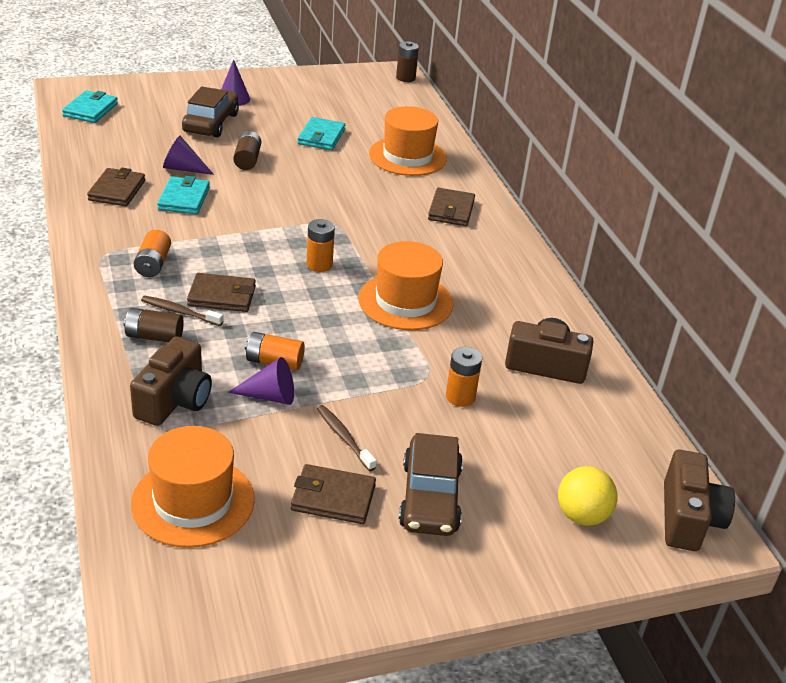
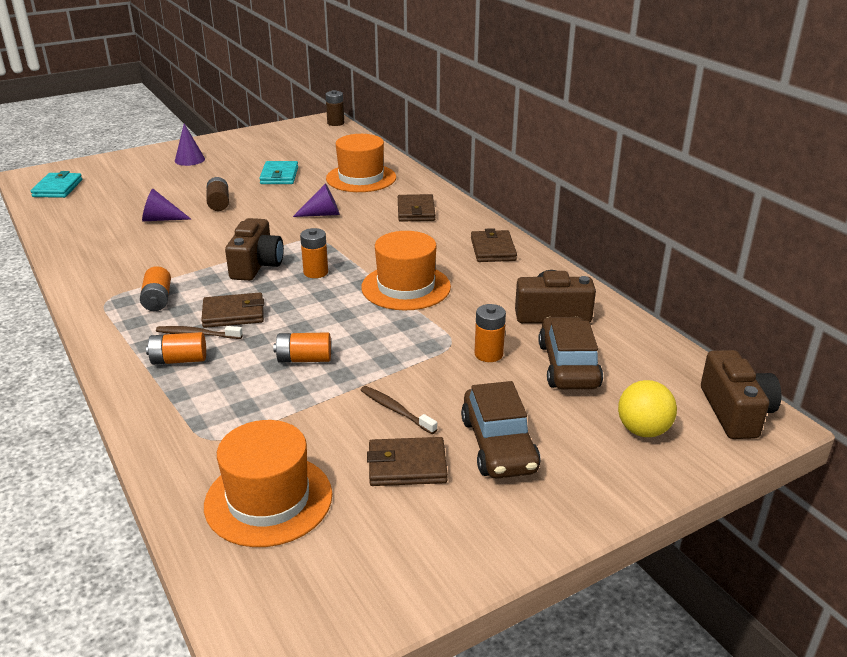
camera: 10 degrees left, 5 degrees down
brown wallet [87,168,145,206] -> brown wallet moved to [471,228,517,262]
brown battery [124,308,184,342] -> orange battery [146,332,206,365]
brown camera [130,336,212,426] -> brown camera moved to [225,218,284,281]
turquoise wallet [157,176,210,214] -> none
brown car [182,86,239,137] -> brown car moved to [538,317,603,389]
purple cone [228,357,294,405] -> purple cone moved to [293,183,340,217]

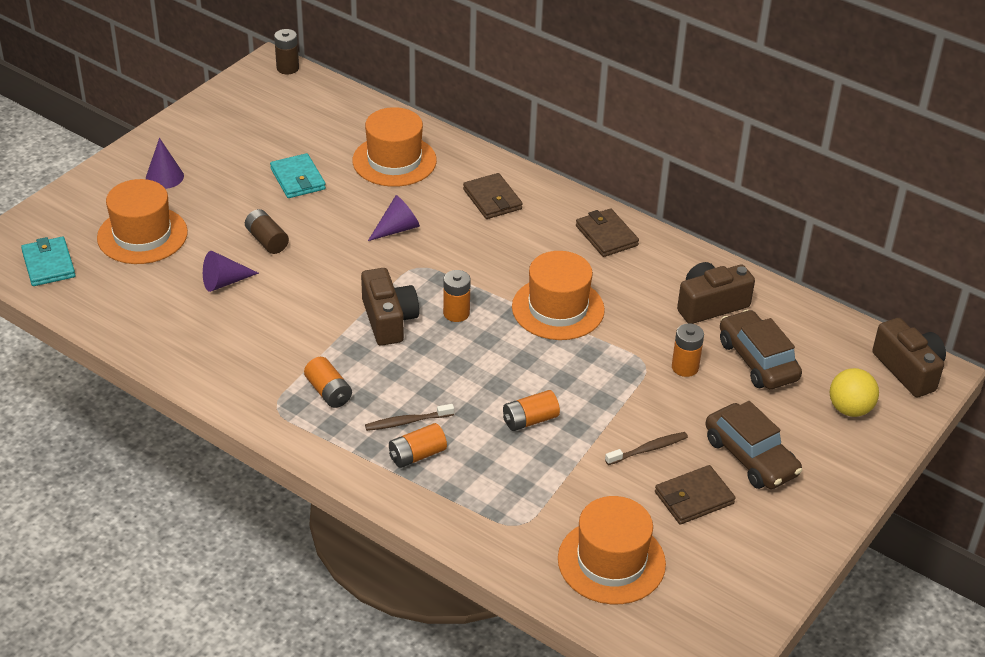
camera: 25 degrees left, 10 degrees up
brown wallet [201,293,264,328] -> none
brown toothbrush [361,386,438,434] -> brown toothbrush turned 135 degrees clockwise [605,432,688,465]
none -> orange hat [97,179,188,264]

